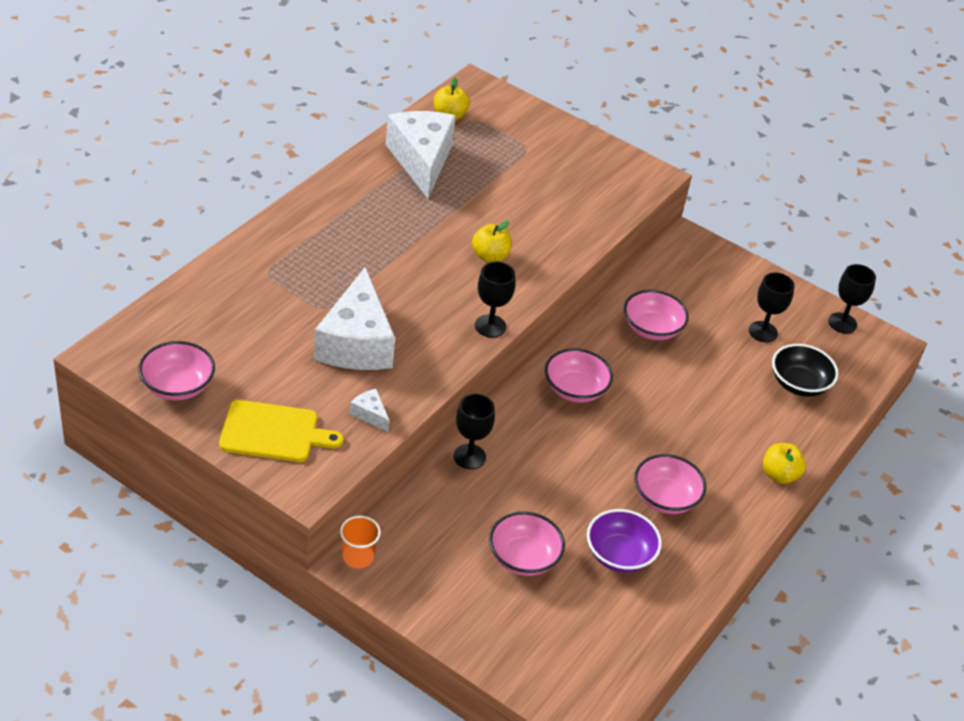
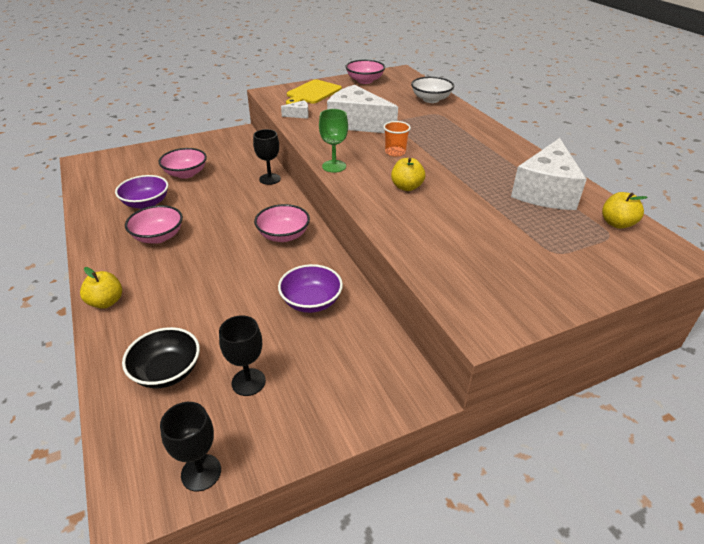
camera: 125 degrees right, 5 degrees down
orange cup [340,516,381,568] -> orange cup moved to [383,121,411,157]
white cheese [386,111,456,199] -> white cheese turned 90 degrees clockwise [511,138,587,210]
black goblet [475,262,516,337] -> green goblet [319,109,348,173]
pink bowl [624,290,689,340] -> purple bowl [278,264,343,313]
none -> white bowl [411,77,454,103]

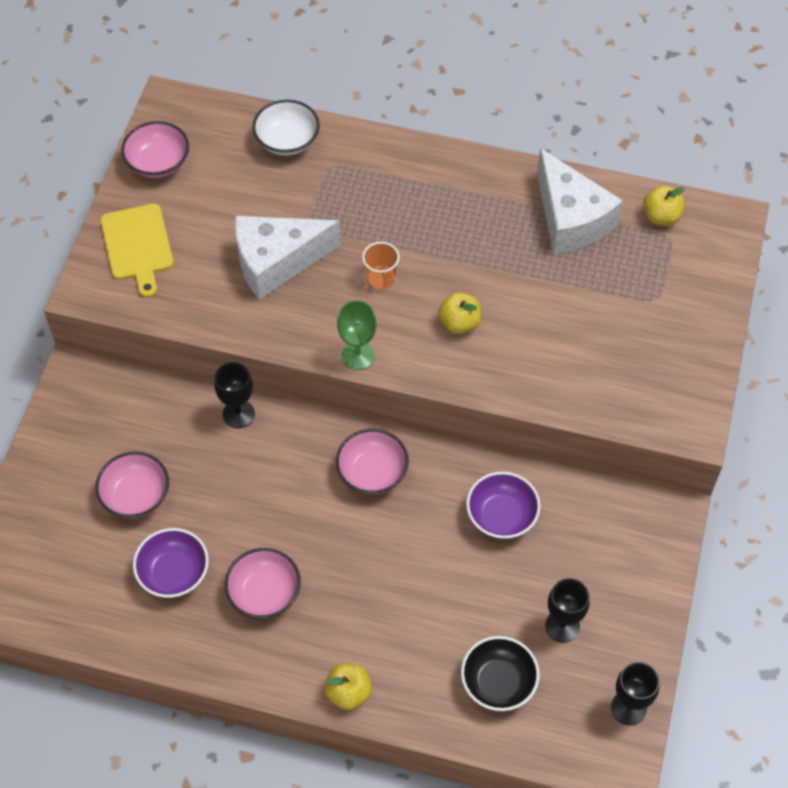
camera: 50 degrees left, 20 degrees up
white cheese [281,100,309,119] -> none

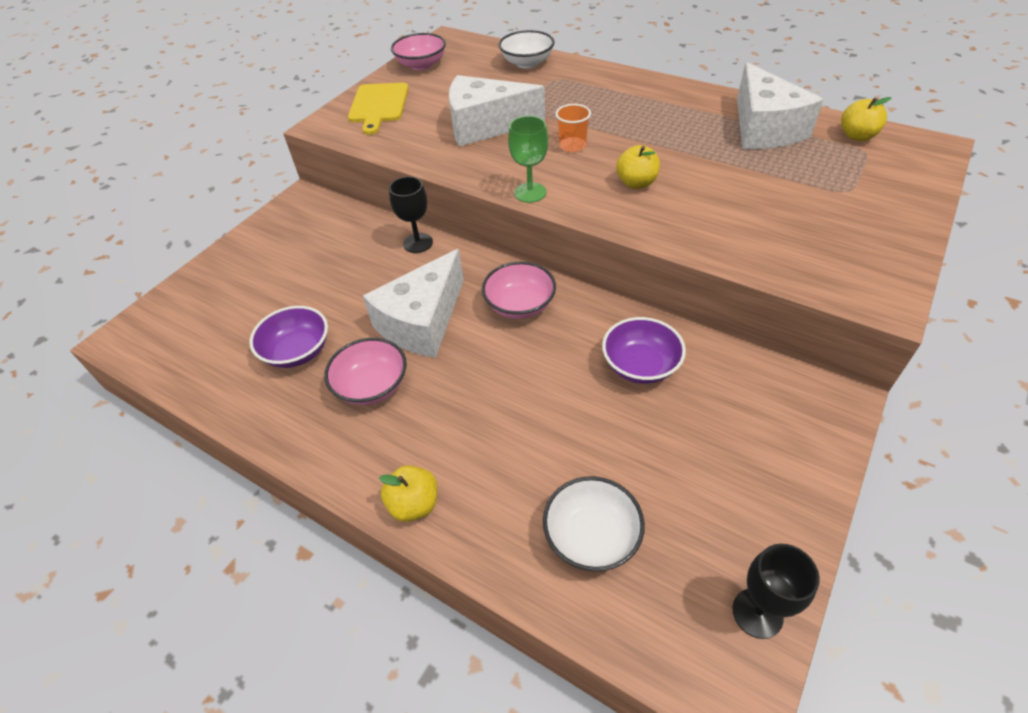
camera: 20 degrees right, 10 degrees down
pink bowl [95,452,169,518] -> none
black bowl [461,636,540,711] -> white bowl [543,476,645,572]
black goblet [545,578,590,643] -> none
none -> white cheese [363,249,464,358]

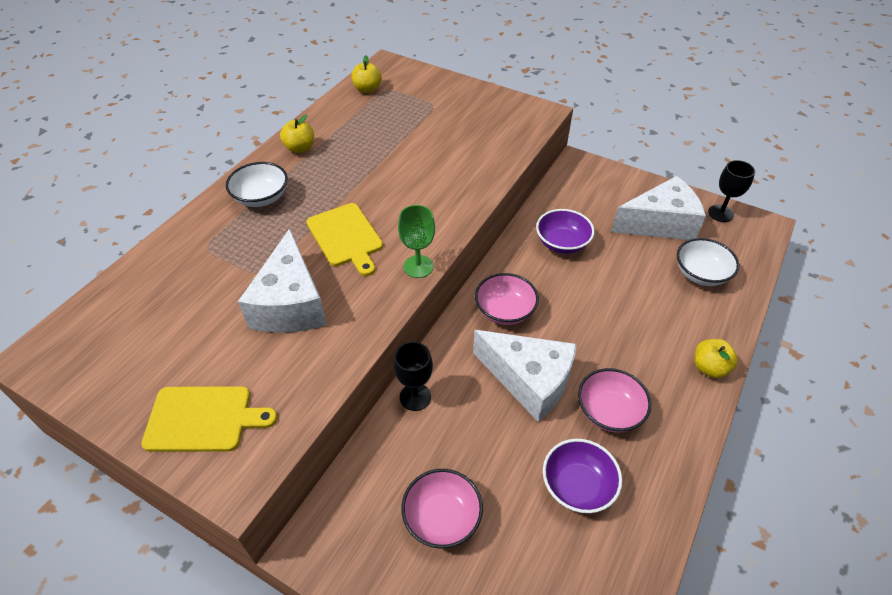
camera: 95 degrees left, 0 degrees up
pink bowl [391,33,446,71] -> pink bowl moved to [401,469,483,549]
white bowl [499,30,555,68] -> white bowl moved to [226,162,288,207]
orange cup [555,104,591,152] -> yellow cutting board [306,203,383,276]
yellow apple [617,145,660,189] -> yellow apple moved to [280,115,314,153]
white cheese [737,62,824,149] -> white cheese moved to [611,176,706,240]

